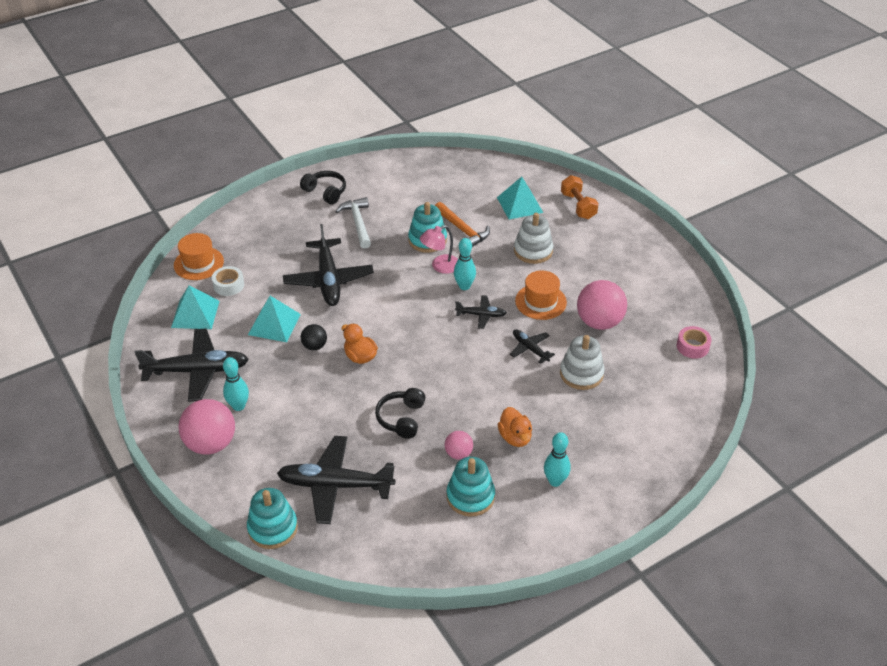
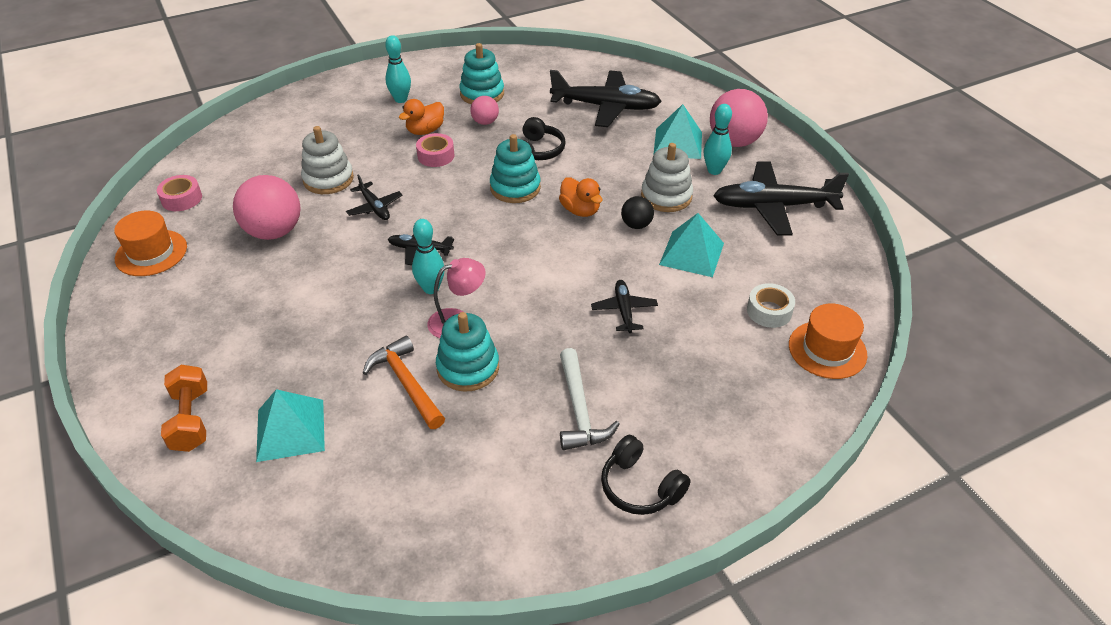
camera: 175 degrees left, 0 degrees up
turquoise pyramid [171,285,220,329] -> turquoise pyramid moved to [654,104,702,159]
turquoise stacking toy [247,488,298,549] -> turquoise stacking toy moved to [490,134,541,203]
black plane [283,224,374,306] -> black plane [591,280,658,333], size x0.50
orange duck [498,407,532,447] -> orange duck turned 120 degrees counterclockwise [399,99,444,135]
white stacking toy [514,213,553,264] -> white stacking toy moved to [641,143,693,212]
orange hat [515,270,567,320] -> orange hat moved to [114,211,187,276]
none -> pink tape [416,133,455,167]

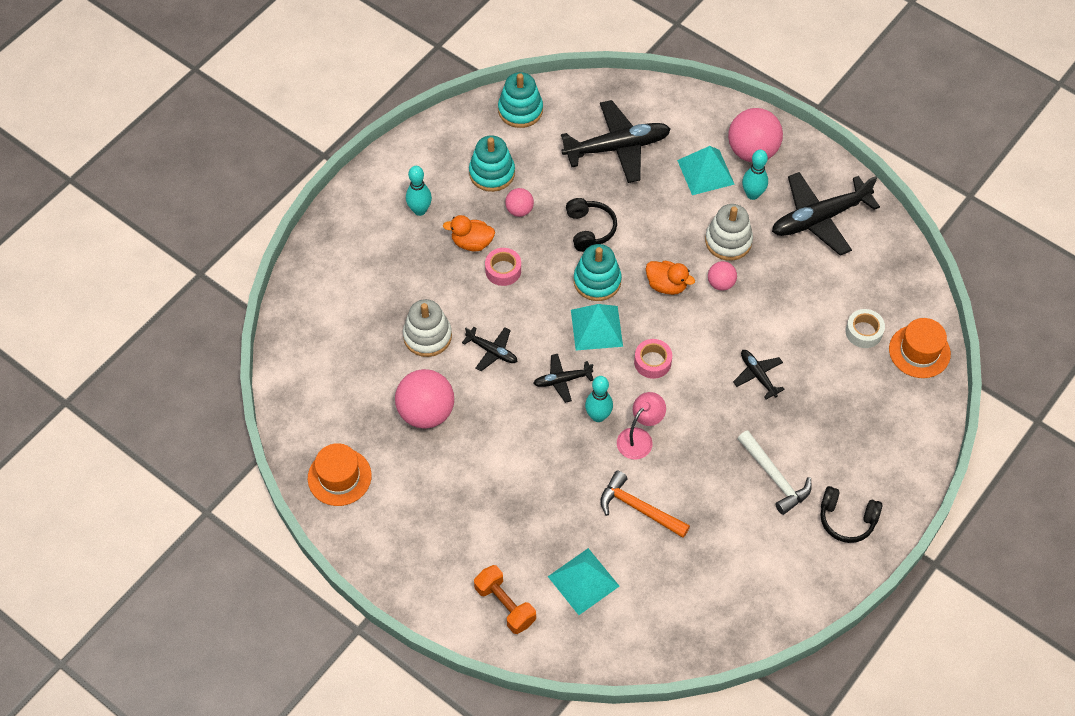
camera: 25 degrees left, 15 degrees up
pink tape [157,175,202,211] -> pink tape moved to [634,339,672,379]
orange duck [399,99,444,135] -> orange duck turned 75 degrees clockwise [443,215,495,251]
turquoise stacking toy [436,312,499,392] -> turquoise stacking toy moved to [498,72,543,128]
black ball [621,196,654,229] -> pink ball [708,261,737,291]
turquoise pyramid [659,213,724,277] -> turquoise pyramid moved to [571,304,623,350]

